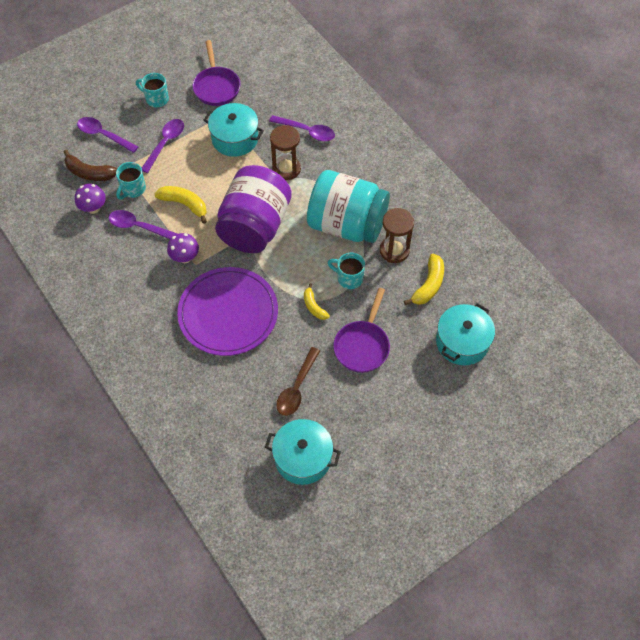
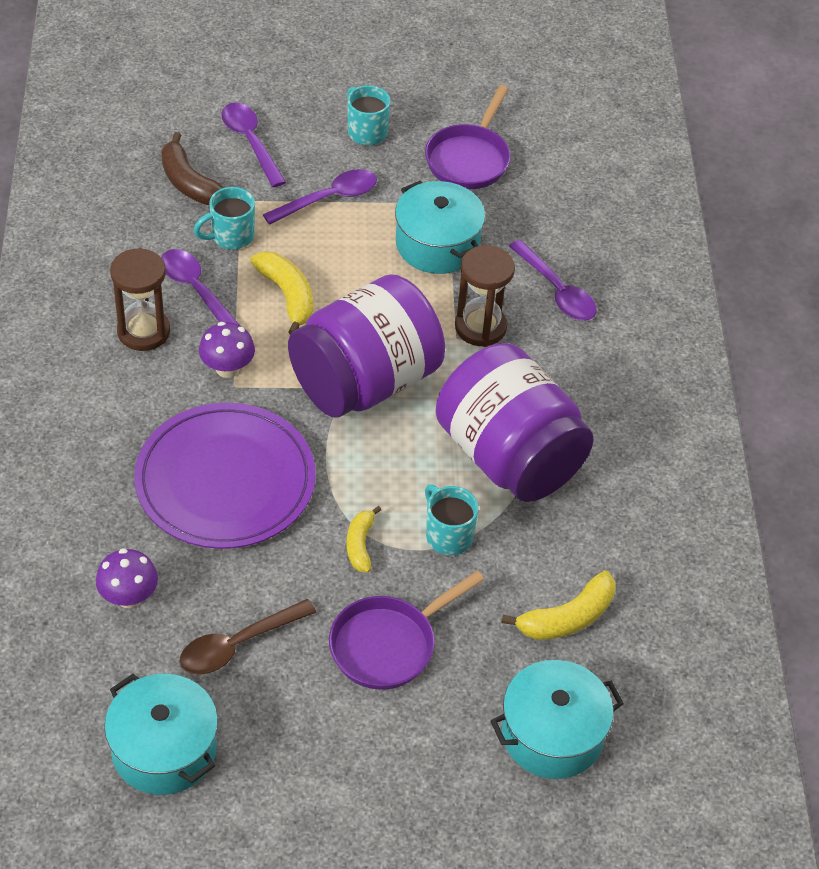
camera: 30 degrees right, 10 degrees down
purple mushroom [75,184,106,214] -> purple mushroom moved to [96,548,158,608]
turquoise jar [307,170,390,243] -> purple jar [436,343,594,502]
brown hourglass [380,208,414,263] -> brown hourglass moved to [110,248,170,351]

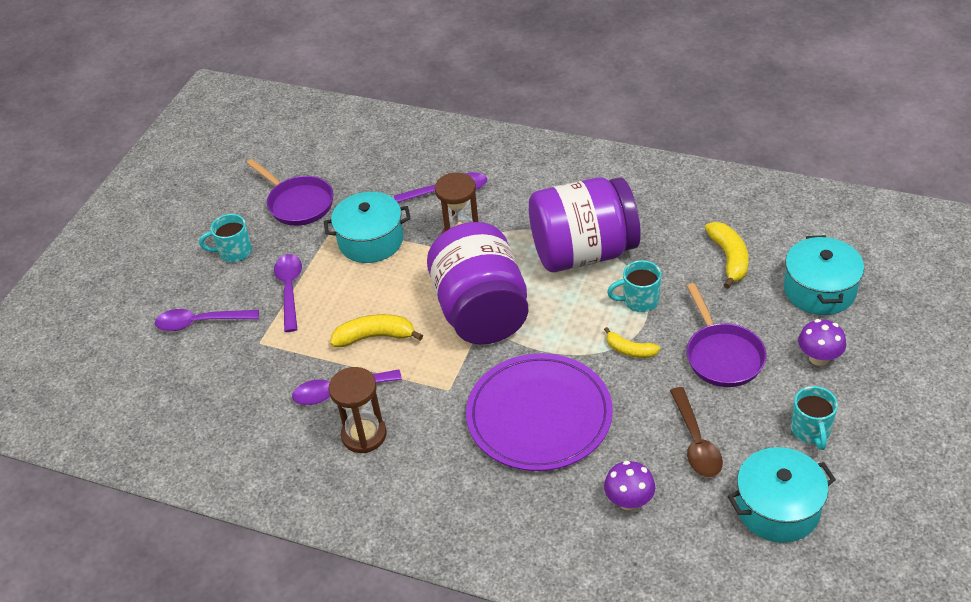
camera: 60 degrees left, 5 degrees down
brown banana [161,132,224,205] -> none
turquoise mug [193,187,255,249] -> turquoise mug moved to [791,386,838,450]
purple mushroom [199,322,255,378] -> purple mushroom moved to [798,319,846,366]

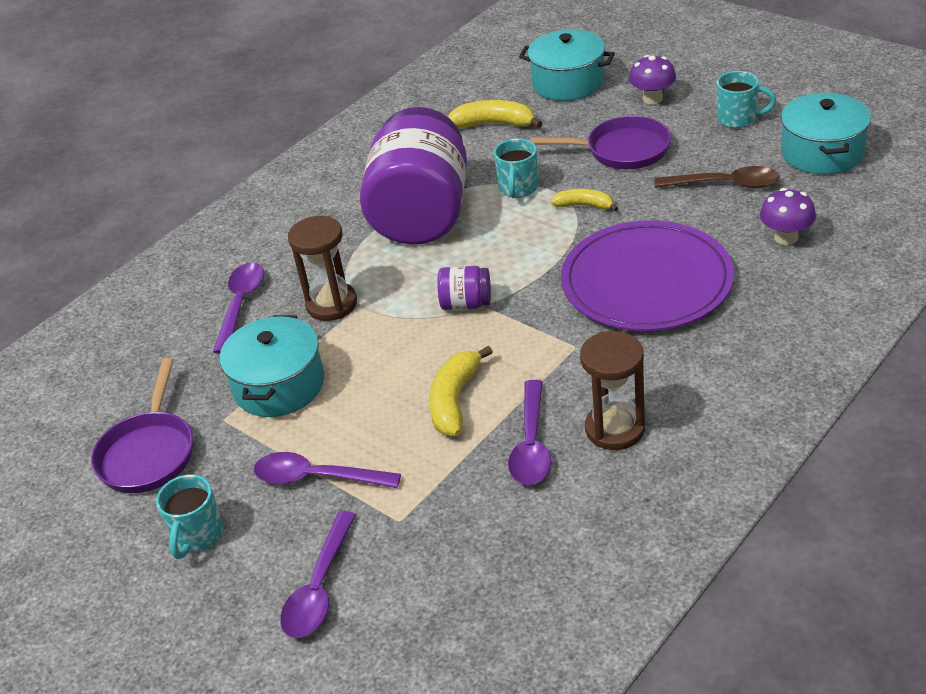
camera: 70 degrees left, 5 degrees down
purple pan [247,159,334,226] -> purple pan turned 120 degrees clockwise [91,358,193,493]
purple jar [427,222,528,344] -> purple jar [437,266,491,310], size x0.40
yellow banana [604,327,660,358] -> yellow banana turned 120 degrees counterclockwise [551,189,618,212]

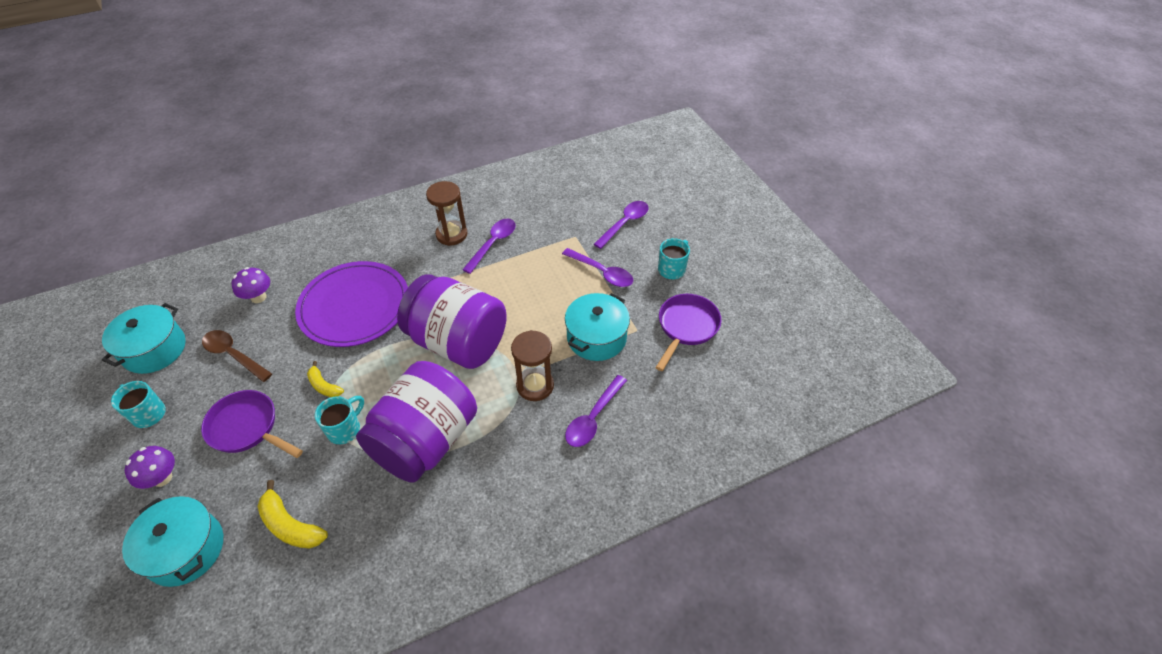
camera: 160 degrees left, 10 degrees up
yellow banana [429,345,493,436] -> none
purple jar [437,266,491,310] -> purple jar [397,274,507,369], size x2.50

